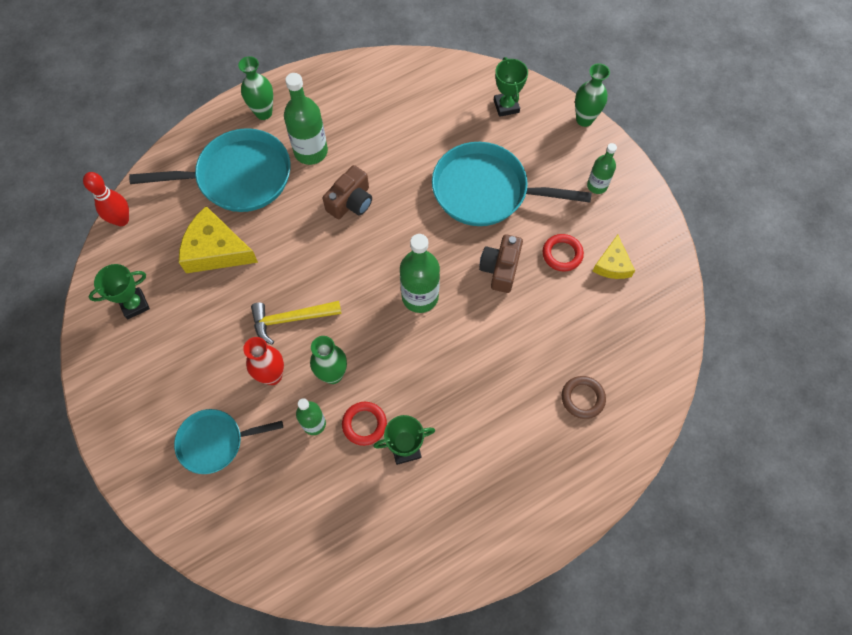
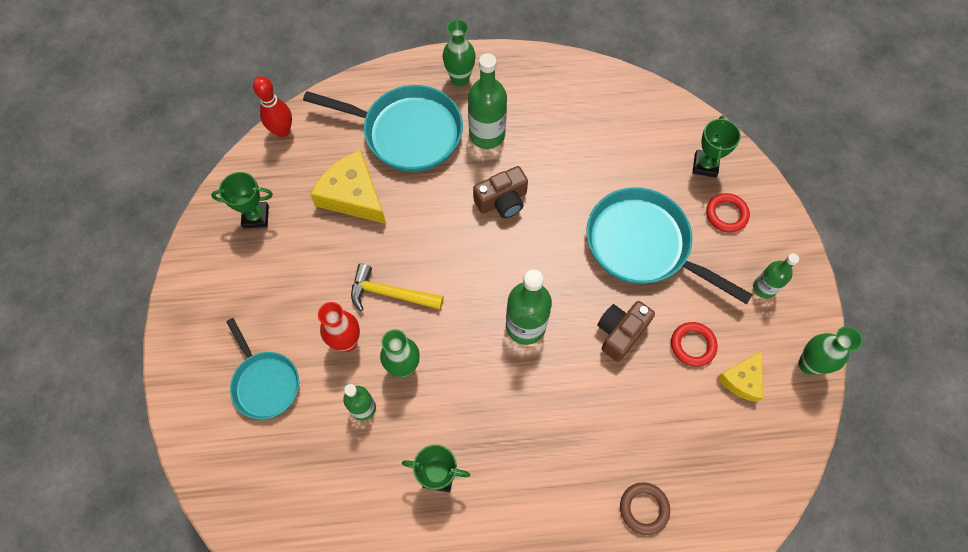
camera: 25 degrees right, 0 degrees up
turquoise pan [174,409,283,474] -> turquoise pan turned 135 degrees counterclockwise [226,318,299,419]
red ring [342,402,387,446] -> red ring moved to [706,193,750,232]
green vase [575,63,610,127] -> green vase moved to [798,326,862,375]

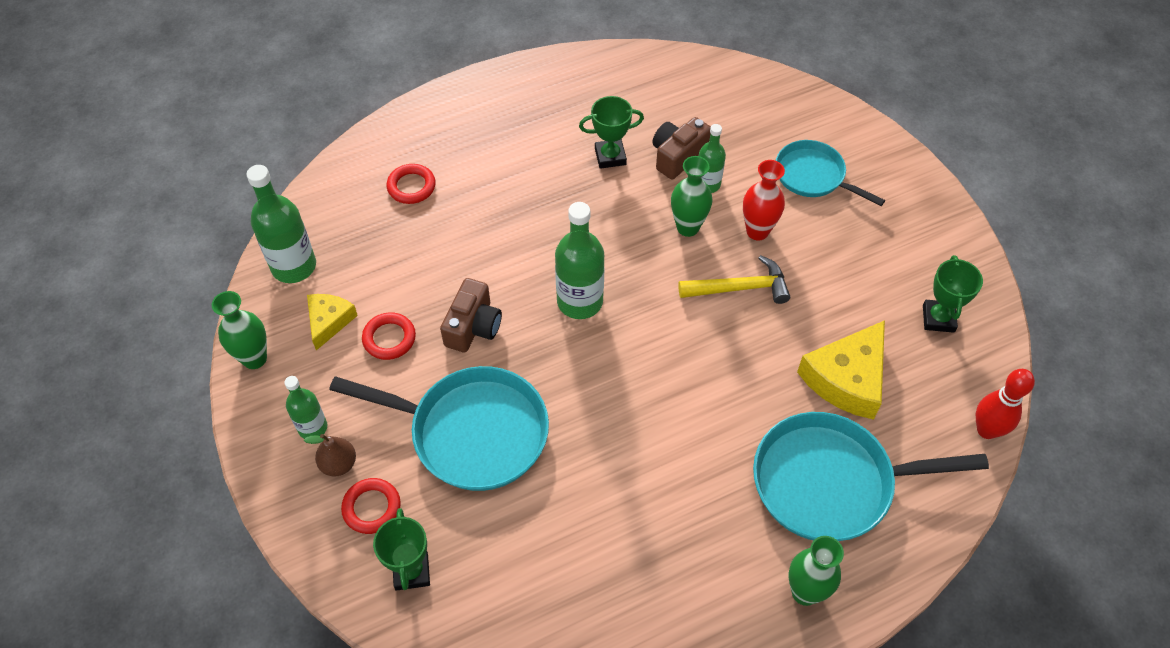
camera: 160 degrees right, 10 degrees down
green trophy [211,172,273,228] -> green trophy turned 60 degrees counterclockwise [923,255,983,333]
yellow cheese [310,150,386,224] -> yellow cheese turned 105 degrees clockwise [797,320,885,420]
green bottle [468,53,507,149] -> green bottle moved to [246,165,316,283]
brown camera [473,166,528,218] -> brown camera moved to [652,117,711,179]
brown ring [620,482,670,535] -> red ring [387,164,436,204]
none -> brown pear [304,434,356,477]

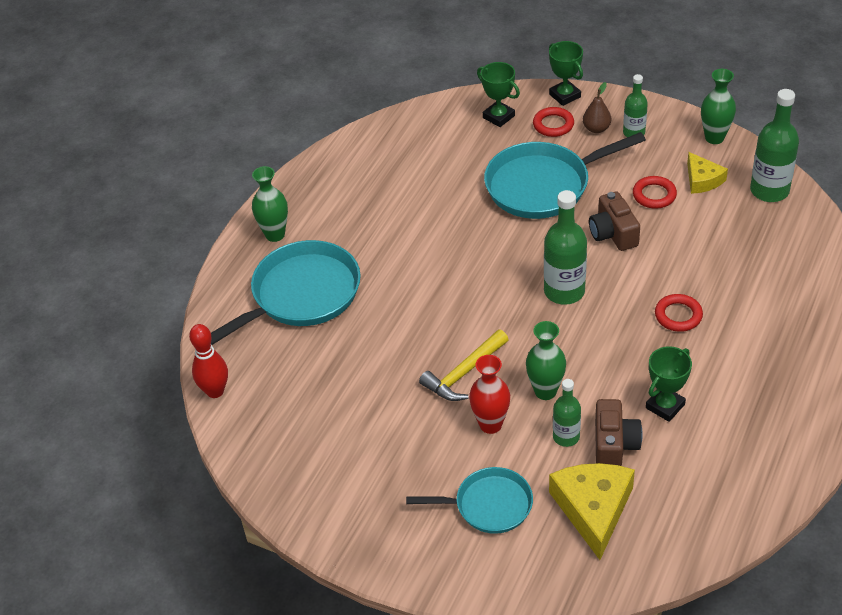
camera: 145 degrees right, 10 degrees down
red ring [387,164,436,204] -> red ring moved to [655,294,703,332]
yellow cheese [797,320,885,420] -> yellow cheese moved to [549,463,635,560]
green trophy [923,255,983,333] -> green trophy moved to [549,41,583,106]

